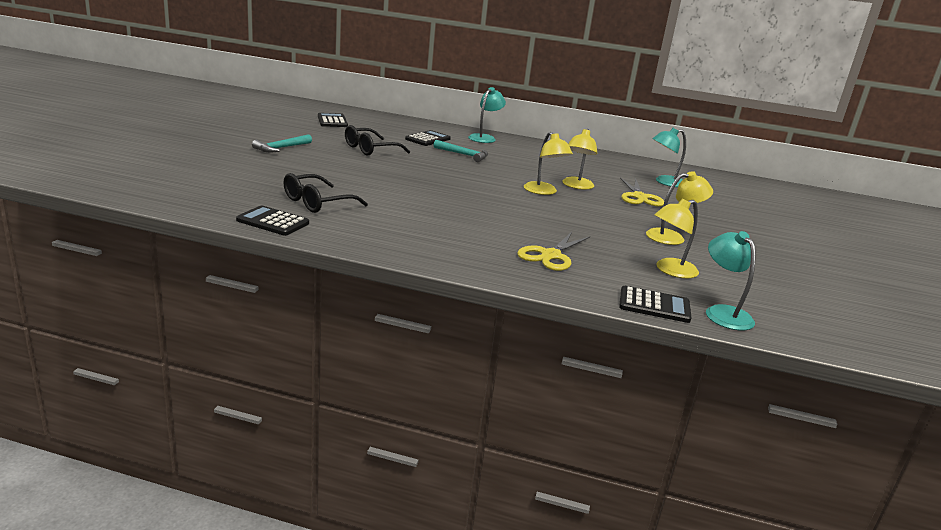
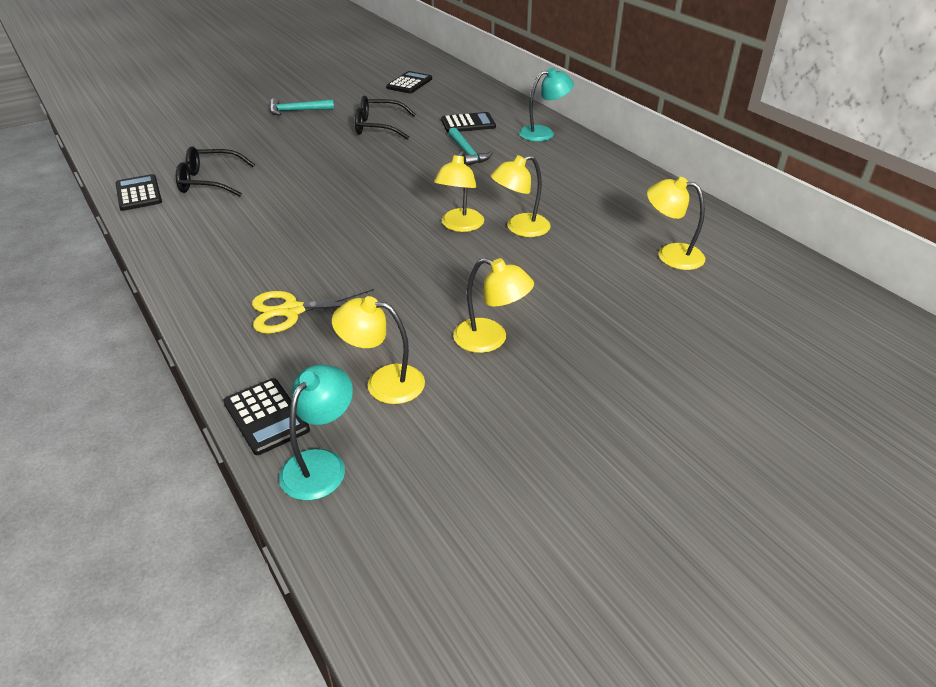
camera: 45 degrees right, 15 degrees up
yellow scissors [620,178,664,207] -> none
turquoise lamp [652,128,686,187] -> yellow lamp [647,177,705,270]

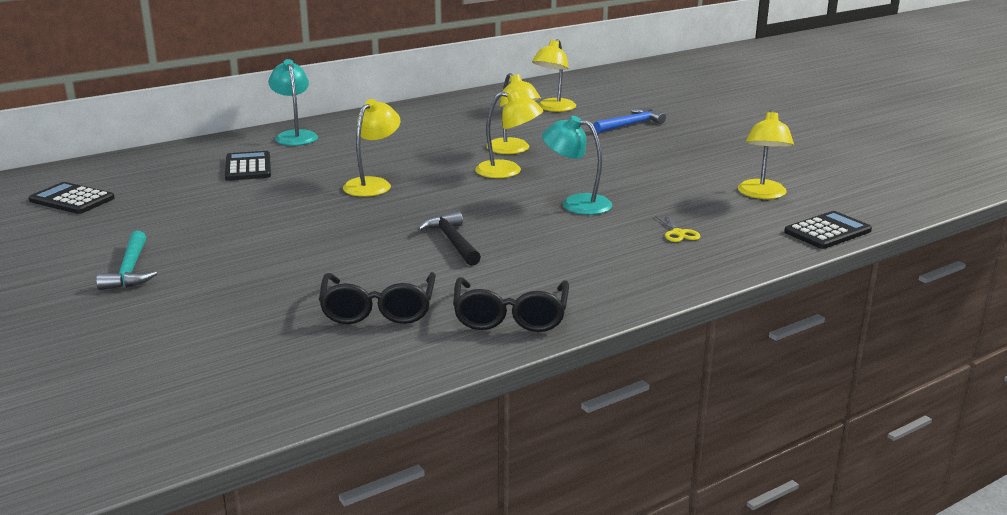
camera: 90 degrees left, 15 degrees down
black calculator [115,174,162,211] -> none
yellow scissors [252,289,374,333] -> yellow scissors [655,213,701,242], size x0.52
turquoise lamp [279,365,353,501] -> turquoise lamp moved to [542,116,612,215]
black glasses [355,96,416,140] -> black glasses moved to [453,277,569,332]
turquoise hammer [448,127,493,166] -> none
yellow lamp [453,258,534,353] -> yellow lamp moved to [343,99,401,197]
none -> black hammer [417,211,481,266]
none -> blue hammer [593,108,666,133]

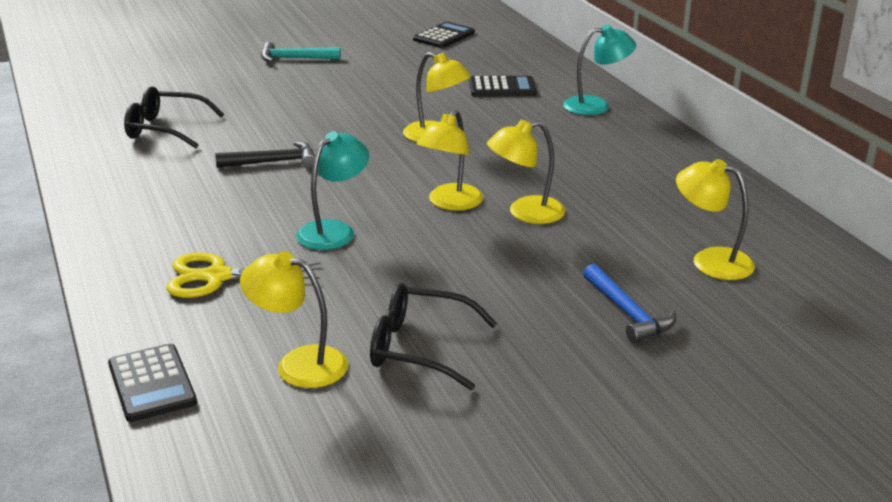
camera: 100 degrees right, 5 degrees up
black glasses [453,277,569,332] -> black glasses moved to [370,283,497,390]
yellow scissors [655,213,701,242] -> yellow scissors [166,252,321,298], size x1.93

